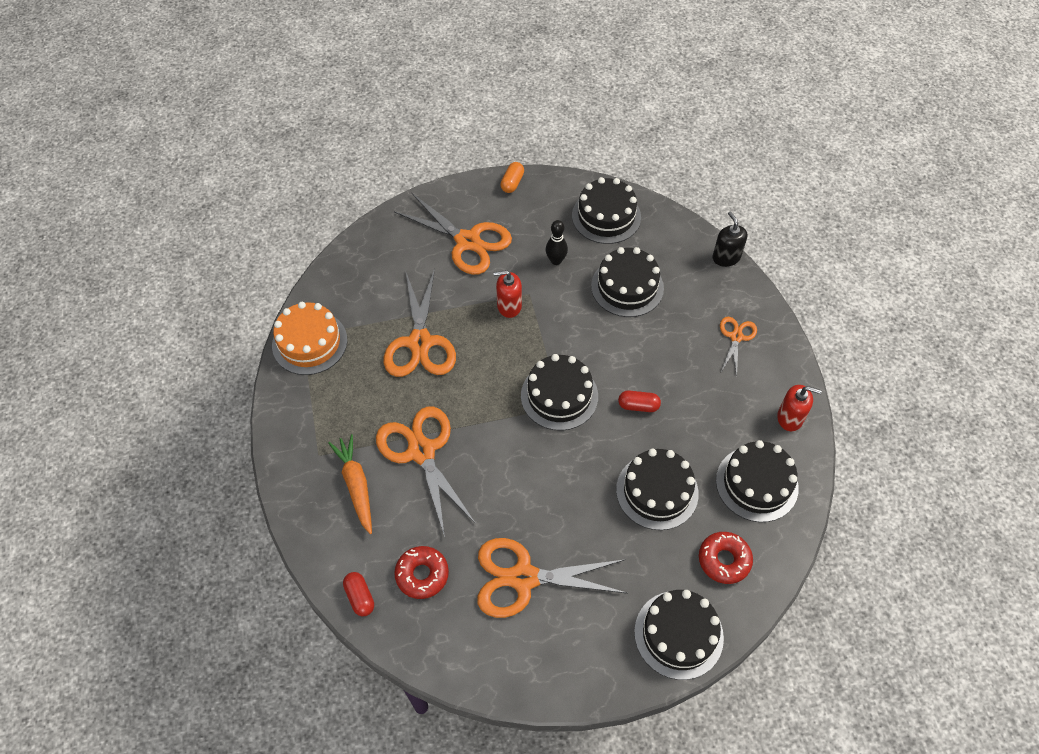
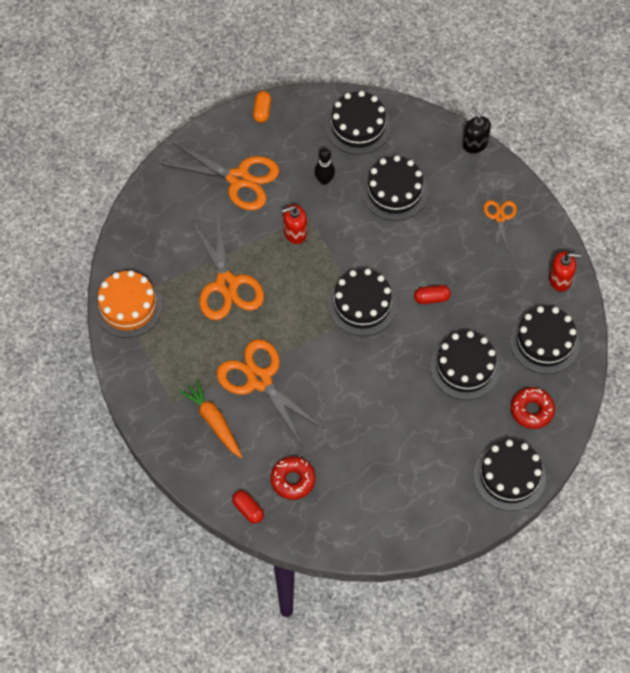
camera: 15 degrees left, 5 degrees up
orange scissors [477,538,627,618] -> none

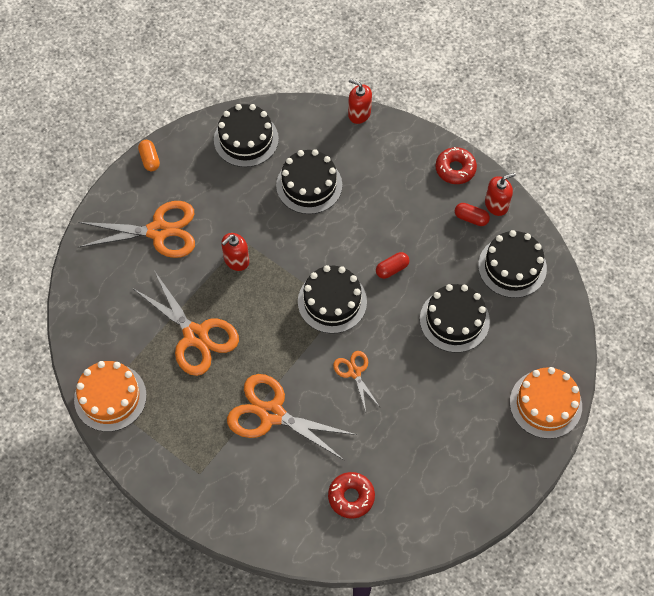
camera: 25 degrees left, 0 degrees up
orange carrot [179,379,242,458] -> none
red capsule [232,490,264,524] -> red capsule moved to [455,203,490,226]
black bowling pin [315,148,335,185] -> none
black soap dispenser [463,107,491,154] -> red soap dispenser [348,79,372,124]
black cake [474,440,546,511] -> orange cake [510,367,582,439]
orange scissors [484,200,517,254] -> orange scissors moved to [333,351,380,411]
red donut [511,387,555,429] -> red donut moved to [435,147,477,184]

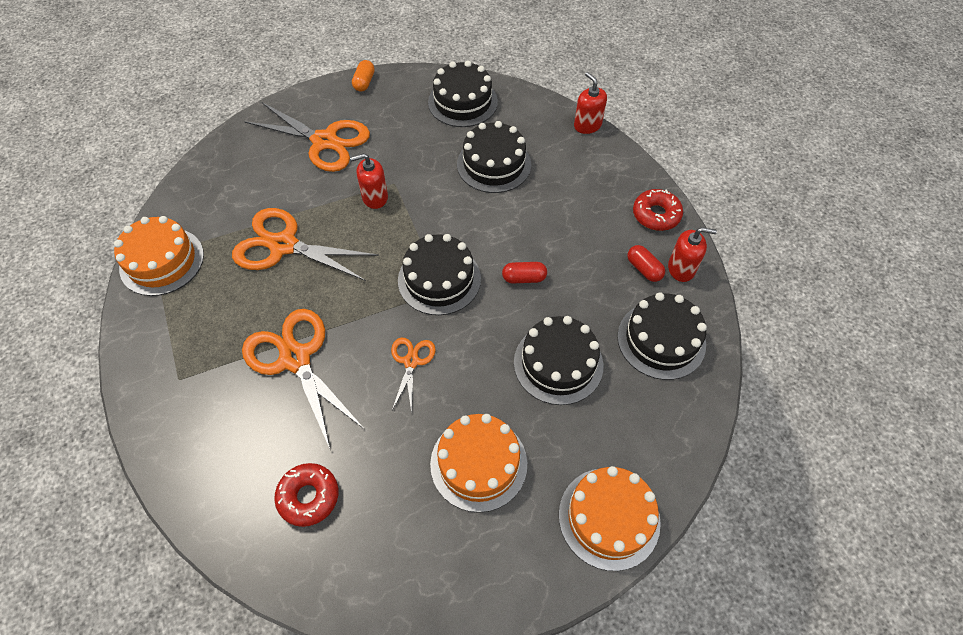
camera: 30 degrees right, 5 degrees down
orange scissors [132,272,239,376] -> orange scissors turned 120 degrees clockwise [232,208,379,281]
none -> orange cake [430,414,527,513]

